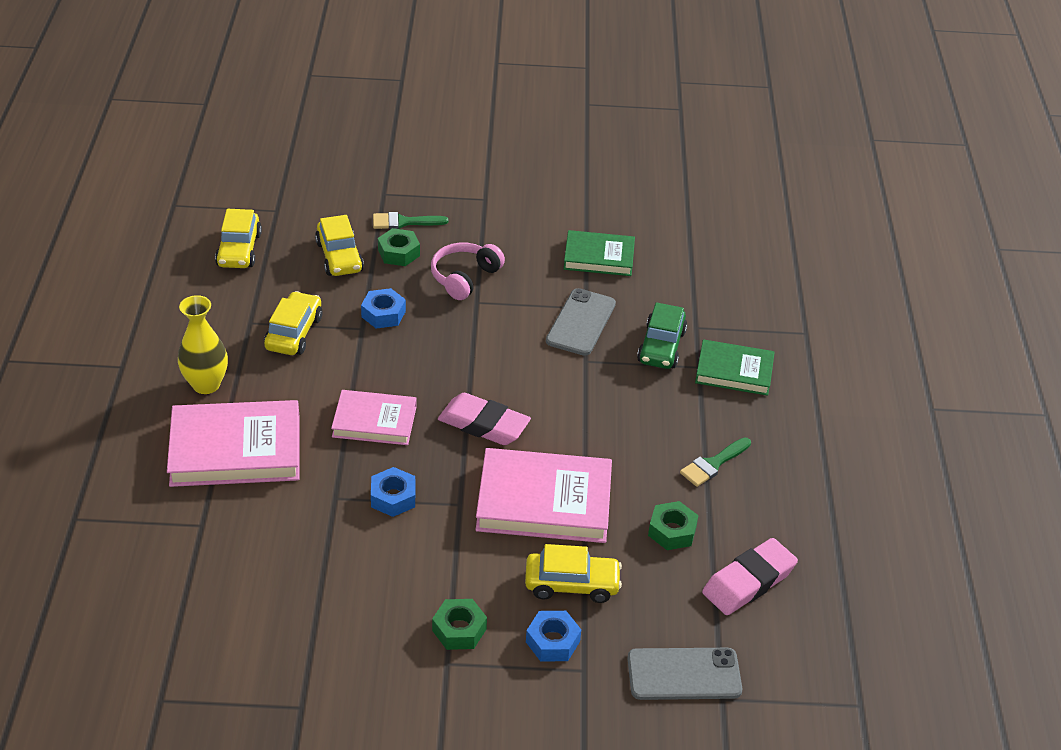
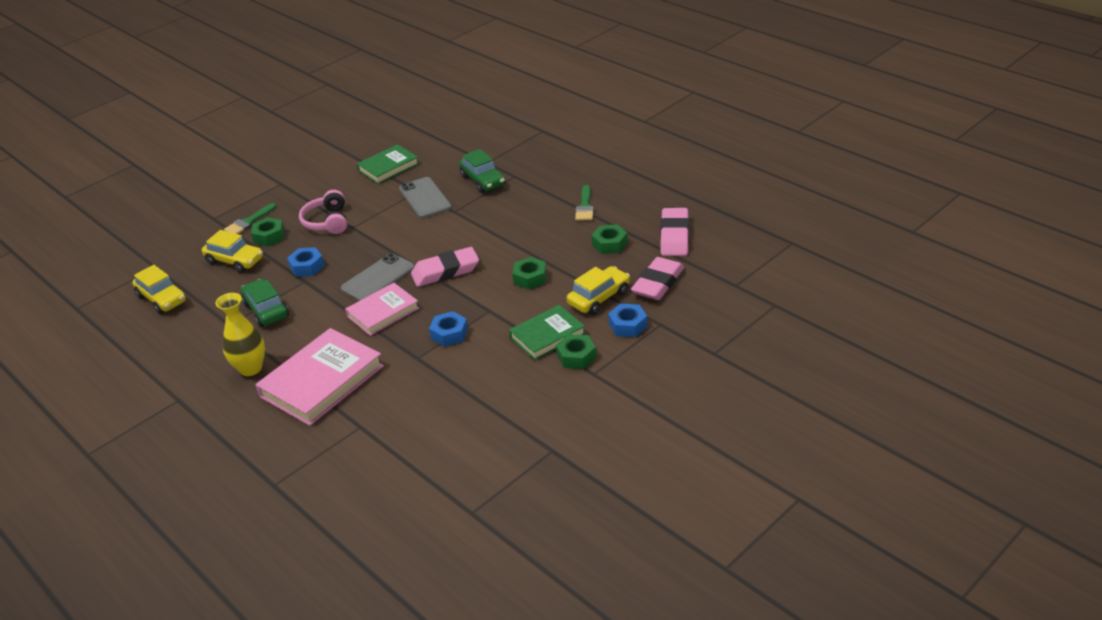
camera: 40 degrees left, 5 degrees down
yellow car [264,291,323,355] -> green car [241,279,289,327]
pink book [475,448,612,543] -> green nut [512,257,547,290]
grey phone [627,648,742,700] -> grey phone moved to [341,253,414,301]
green book [695,339,775,396] -> green book moved to [509,305,586,360]
none -> pink eraser [631,257,684,300]

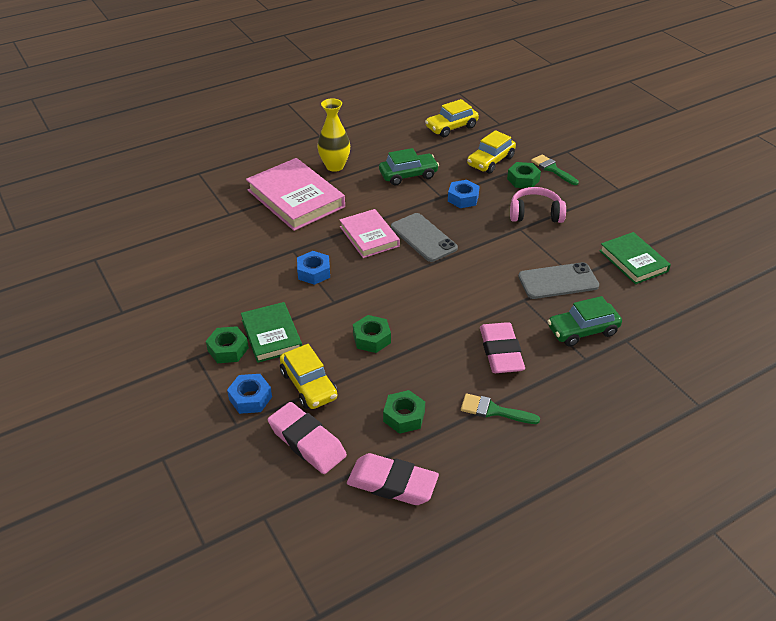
camera: 100 degrees right, 5 degrees up
pink eraser [411,247,479,287] -> pink eraser moved to [480,322,525,373]

